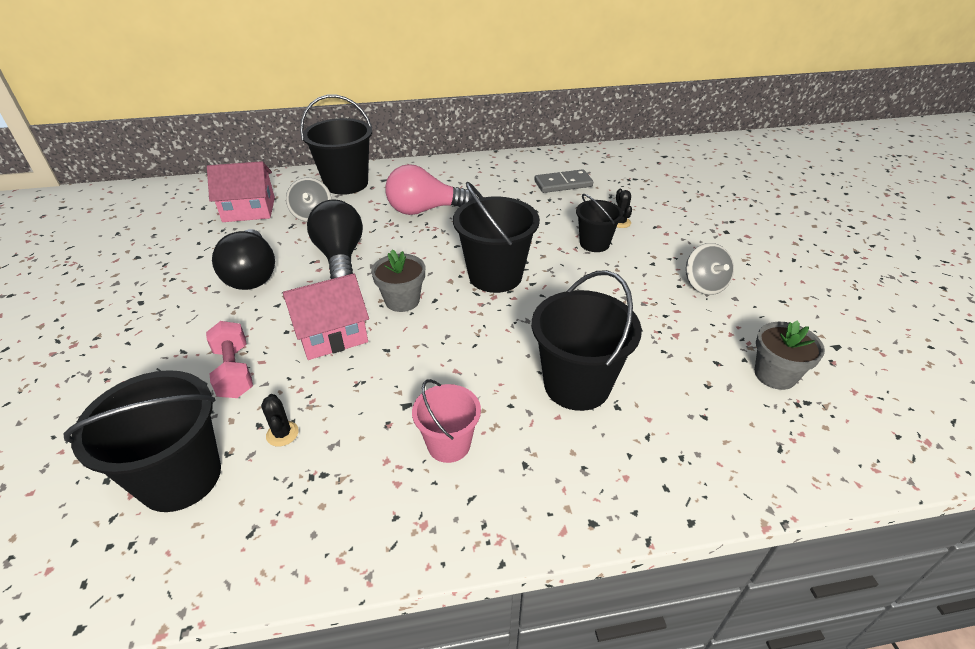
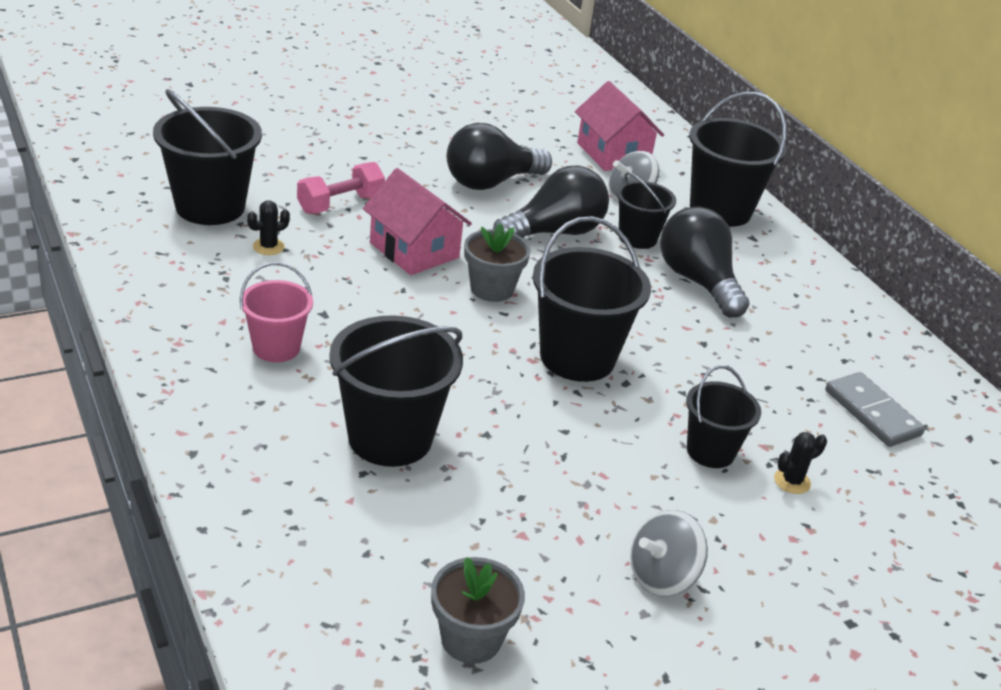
camera: 70 degrees right, 5 degrees down
pink light bulb [385,164,474,215] -> black light bulb [660,207,749,318]
none -> black bucket [617,172,676,249]

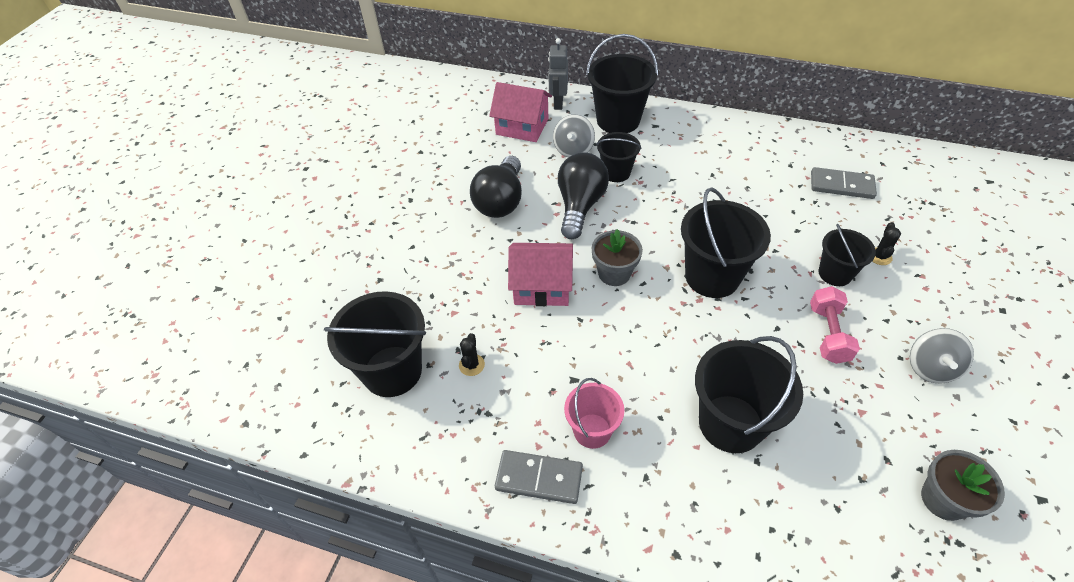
camera: 40 degrees left, 15 degrees up
pink dumbbell [297,162,385,214] -> pink dumbbell moved to [810,286,860,364]
black light bulb [660,207,749,318] -> none
none -> grey domino [495,450,583,504]
none -> grey robot [548,38,568,110]

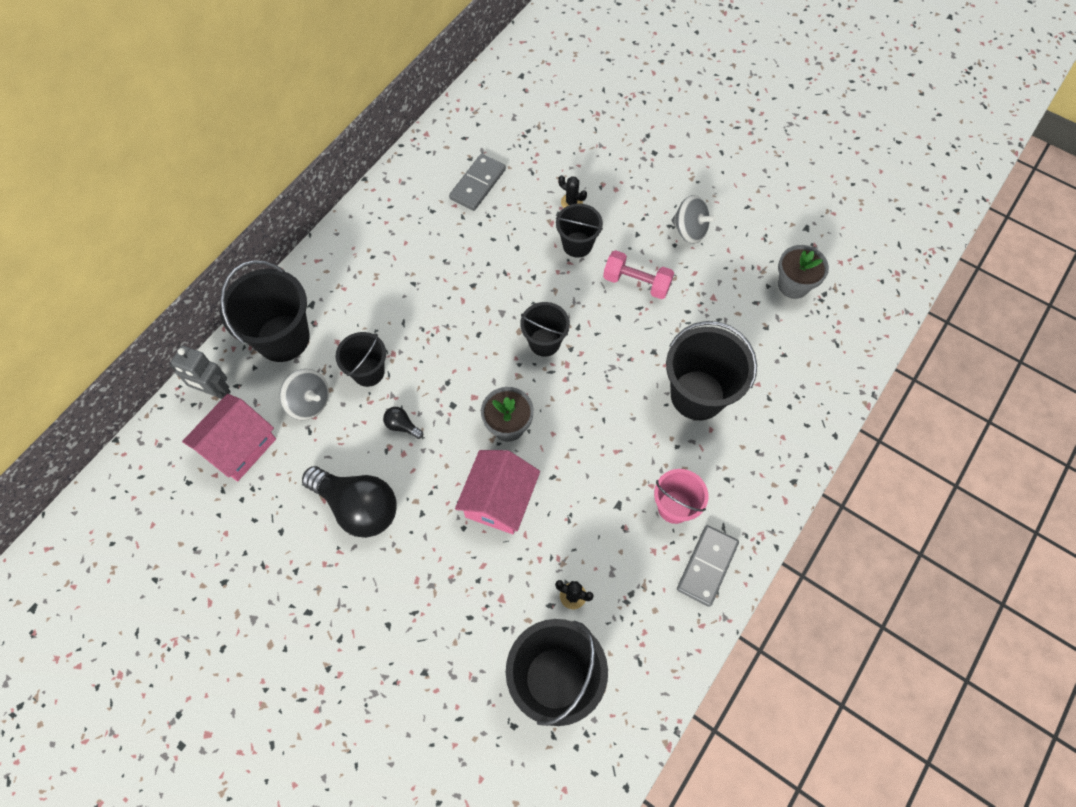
camera: 75 degrees left, 15 degrees up
black light bulb [558,152,609,239] -> black light bulb [383,407,423,439], size x0.42
black bucket [681,187,771,298] -> black bucket [520,302,570,357], size x0.59

